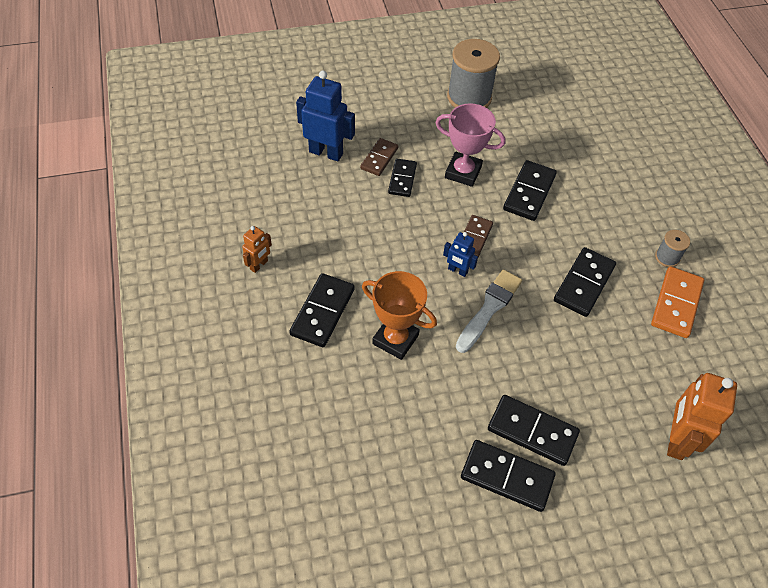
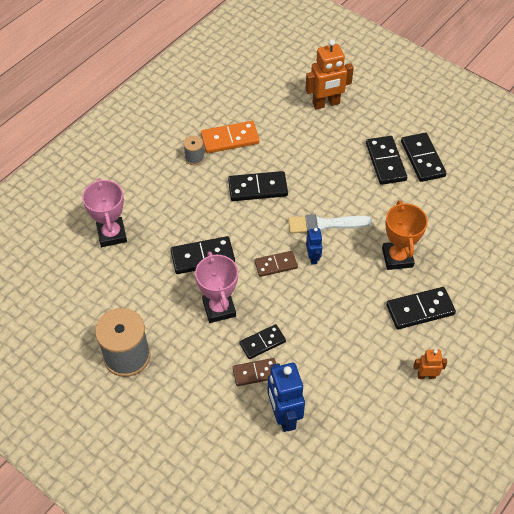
camera: 125 degrees left, 0 degrees up
none -> pink trophy [82,178,127,247]

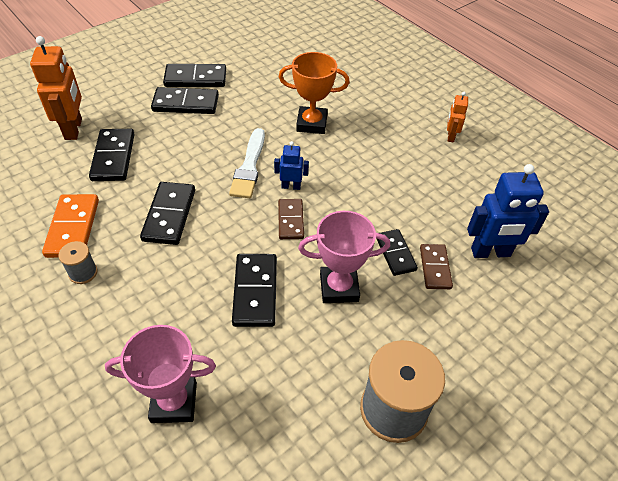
camera: 80 degrees left, 5 degrees down
black domino [386,287,456,329] -> black domino moved to [89,129,134,181]

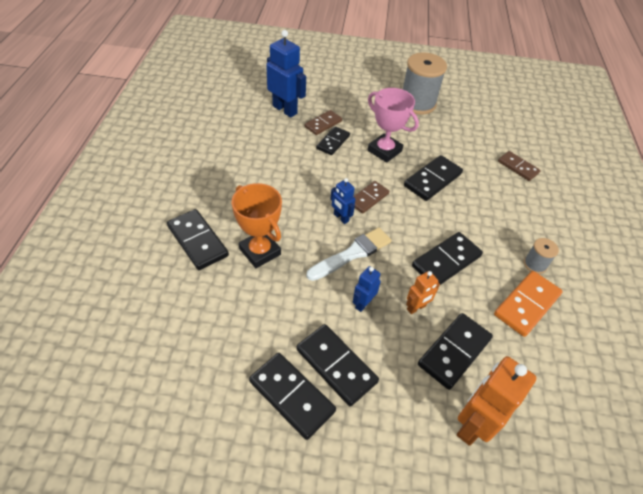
camera: 135 degrees left, 0 degrees up
pink trophy [105,325,216,423] -> brown domino [498,151,541,181]
orange robot [447,92,468,142] -> orange robot moved to [406,271,440,314]
none -> black domino [167,209,229,270]
none -> blue robot [353,266,381,312]

